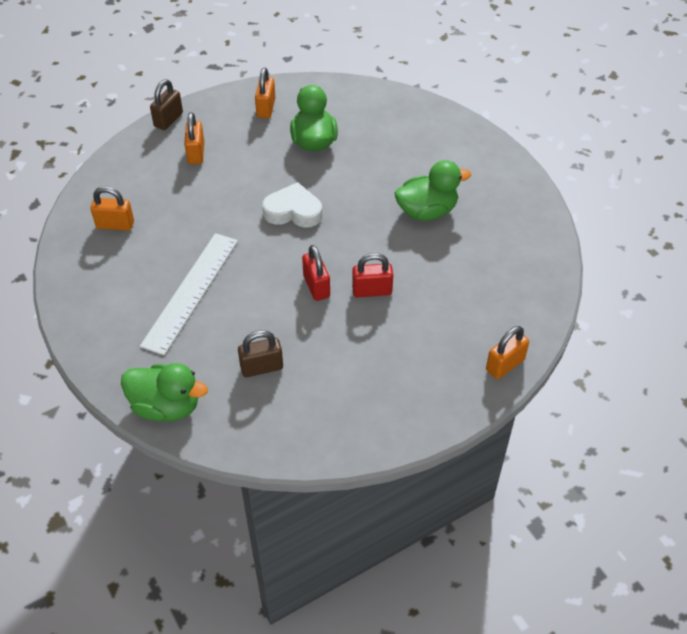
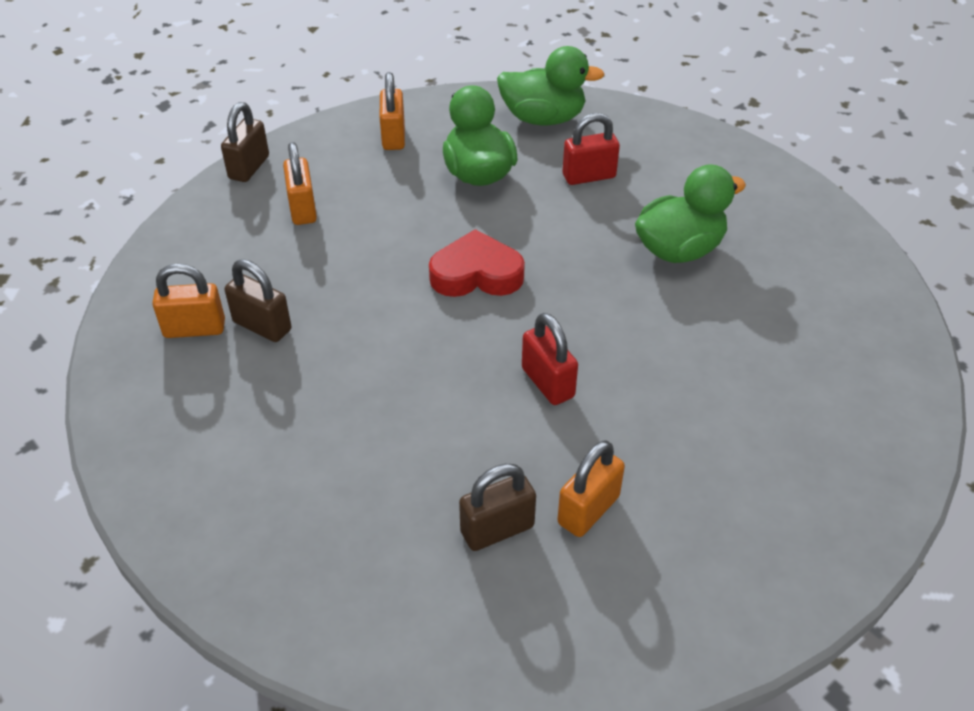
camera: 10 degrees left, 5 degrees down
green duck [121,363,208,421] -> green duck moved to [497,46,605,125]
white ruler [140,233,238,355] -> none
white heart [262,182,322,228] -> red heart [429,229,525,297]
red padlock [352,253,393,297] -> red padlock moved to [563,113,620,185]
orange padlock [486,326,529,379] -> orange padlock moved to [557,440,625,537]
none -> brown padlock [225,259,291,342]

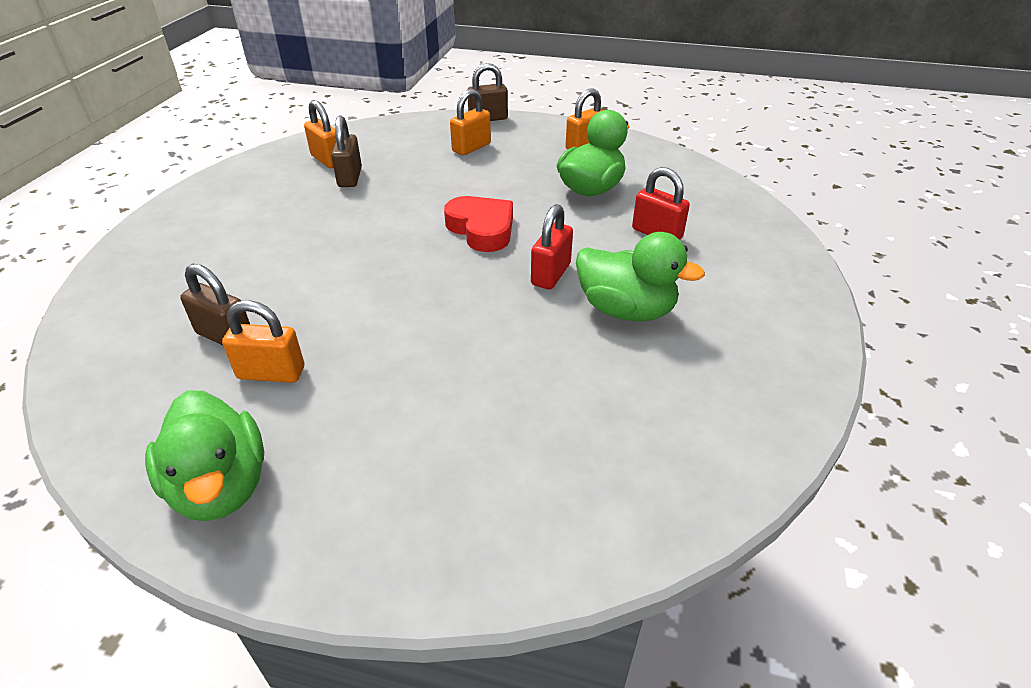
camera: 55 degrees right, 5 degrees down
green duck [497,46,605,125] -> green duck moved to [145,390,264,521]
red padlock [522,313,578,405] -> red padlock moved to [531,204,573,289]

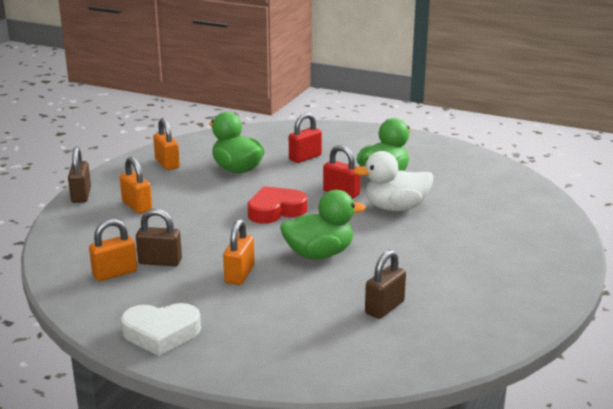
camera: 80 degrees left, 15 degrees down
green duck [145,390,264,521] -> green duck moved to [280,190,366,259]
orange padlock [222,300,304,383] -> orange padlock moved to [223,219,254,285]
none -> white heart [121,303,201,356]
none -> white duck [353,151,433,211]

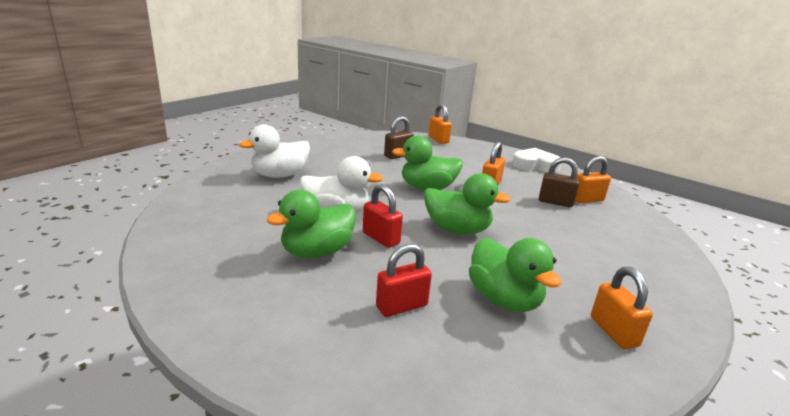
camera: 170 degrees left, 0 degrees up
brown padlock [68,147,91,203] -> none
orange padlock [120,157,152,214] -> orange padlock moved to [428,104,452,144]
red heart [248,186,308,224] -> green duck [424,173,511,235]
none -> white duck [239,124,310,178]

